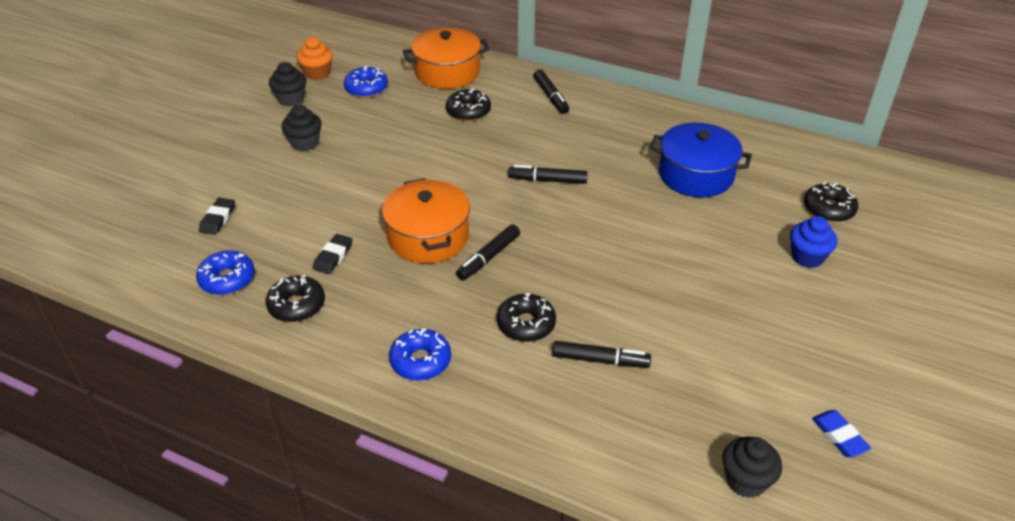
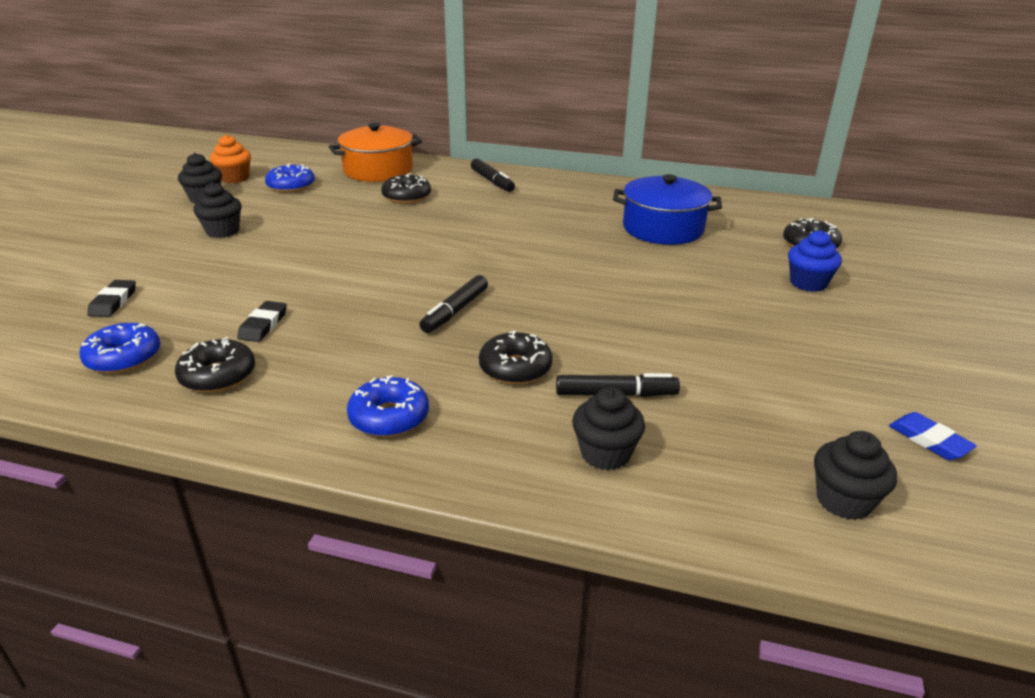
camera: 10 degrees left, 10 degrees down
orange pot [382,178,470,263] -> none
black marker [508,165,588,184] -> none
none -> black cupcake [572,387,645,471]

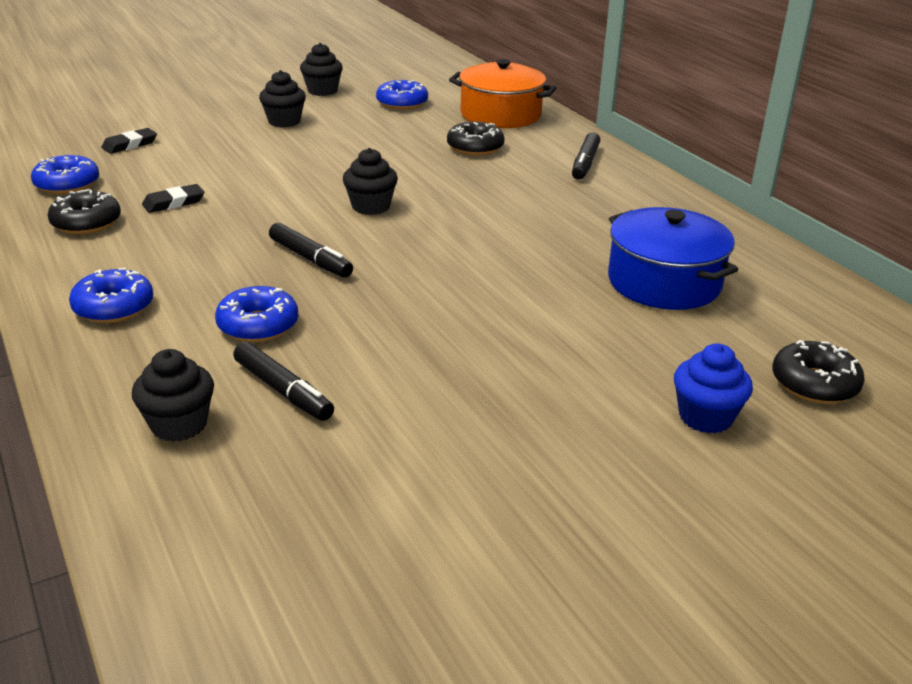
camera: 45 degrees right, 0 degrees up
orange cupcake [210,135,251,183] -> none
black marker [420,275,488,333] -> black marker turned 120 degrees counterclockwise [269,223,353,278]
black donut [479,331,553,384] -> blue donut [215,286,299,342]
black cupcake [814,431,897,520] -> black cupcake moved to [343,148,398,215]
blue eraser [889,412,977,460] -> none

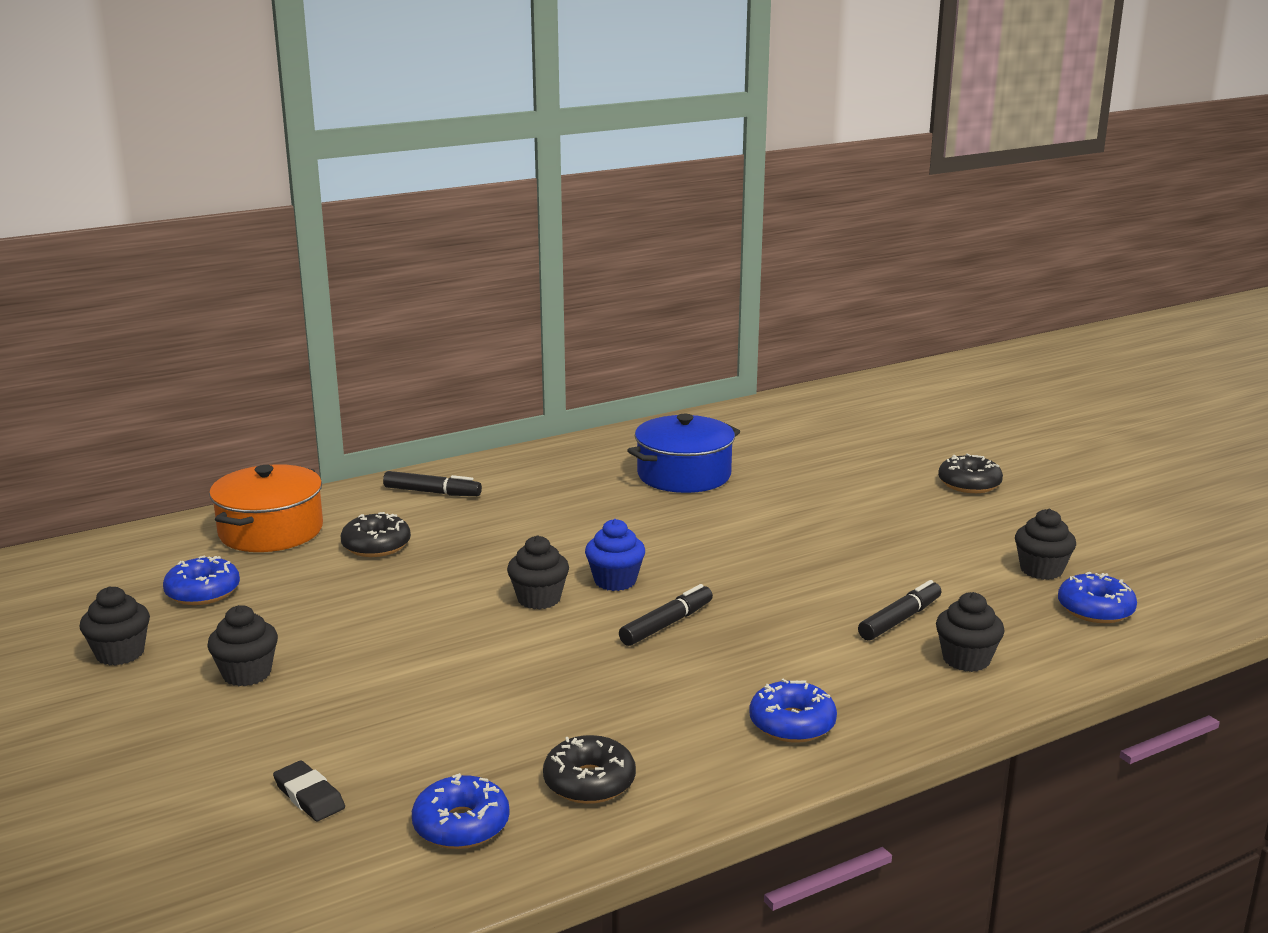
camera: 90 degrees left, 10 degrees down
black eraser [142,184,205,213] -> none
blue donut [215,286,299,342] -> blue donut moved to [1058,572,1137,623]
blue cupcake [674,344,753,433] -> blue cupcake moved to [585,519,645,591]
black donut [772,340,865,404] -> black donut moved to [938,453,1003,493]
none -> black cupcake [1015,509,1076,580]

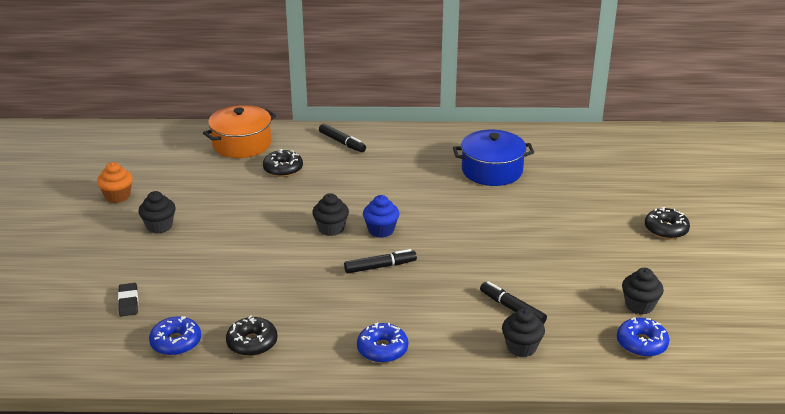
camera: 30 degrees right, 10 degrees up
black cupcake [80,586,150,666] -> orange cupcake [97,162,133,203]
blue donut [163,555,240,605] -> none
black marker [858,580,941,641] -> black marker turned 120 degrees counterclockwise [480,281,547,324]

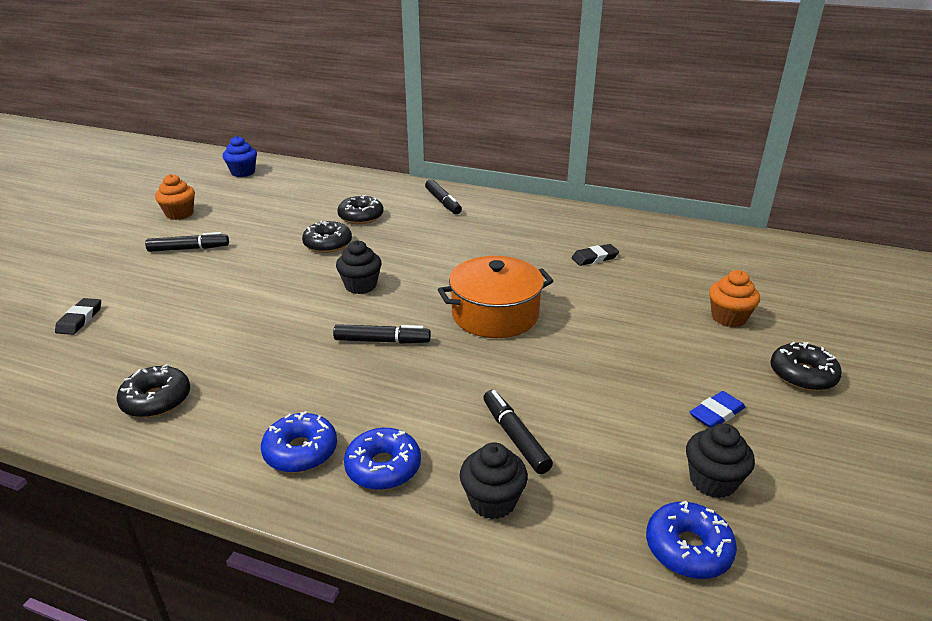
camera: 20 degrees right, 0 degrees up
black cupcake [138,191,176,234] -> black marker [145,232,229,252]
blue donut [149,316,201,356] -> blue donut moved to [344,428,421,490]
orange pot [203,105,276,158] -> orange pot moved to [438,256,554,338]
blue cupcake [363,195,399,238] -> blue cupcake moved to [223,136,257,177]
blue pot [453,130,534,186] -> black eraser [571,244,619,266]
none -> black donut [302,220,352,253]
none -> blue eraser [690,391,745,428]
none -> orange cupcake [709,270,760,327]

